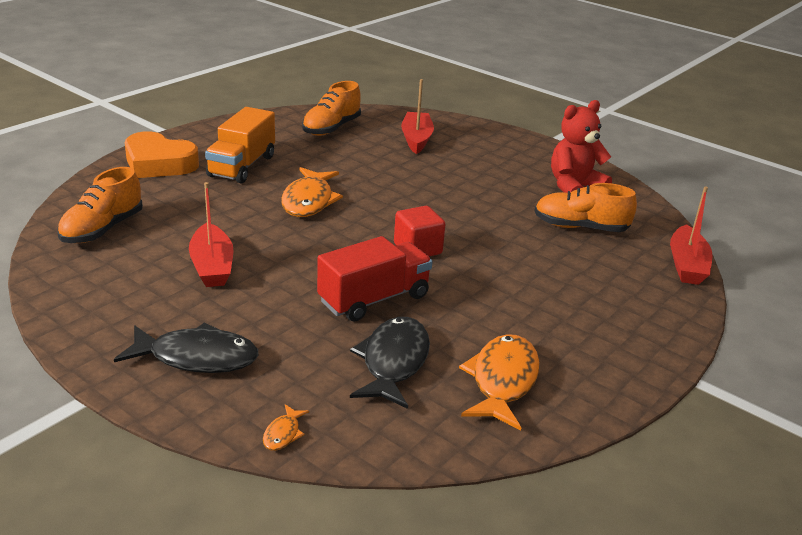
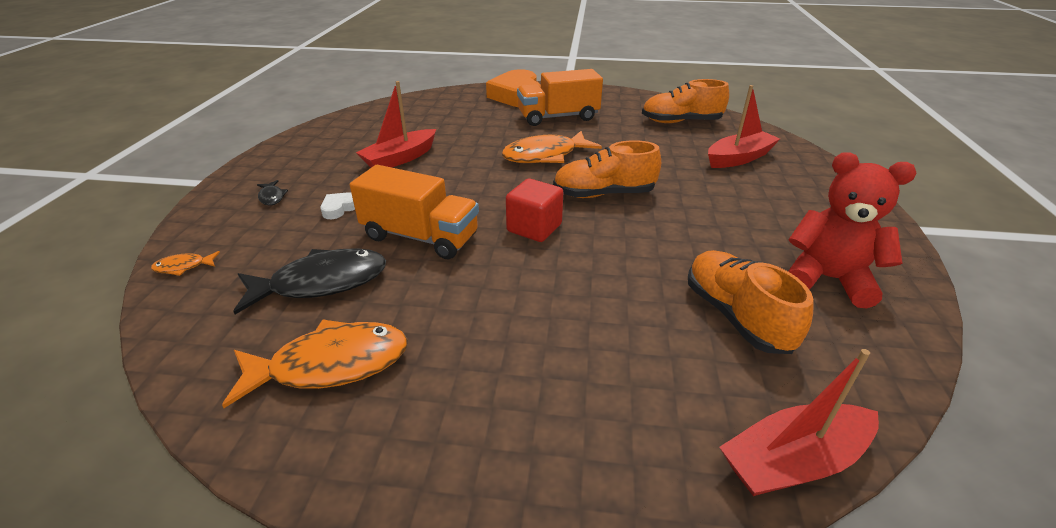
camera: 60 degrees right, 5 degrees up
orange shoe [57,167,143,243] -> orange shoe moved to [553,140,661,198]
black fish [114,322,259,373] -> black fish [257,180,288,205], size x0.44
red truck [317,236,433,321] -> orange truck [350,165,479,260]
none -> white heart [320,192,355,219]

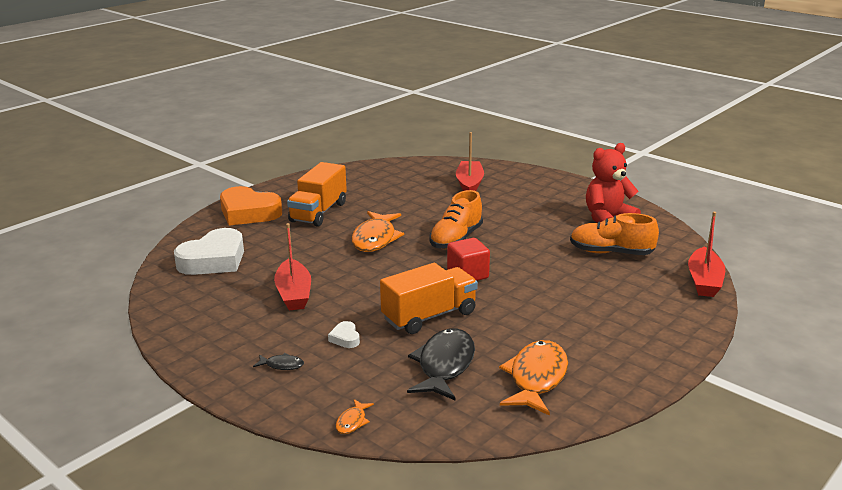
camera: 55 degrees left, 10 degrees down
orange shoe [642,79,729,123] -> none
none -> white heart [174,228,244,275]

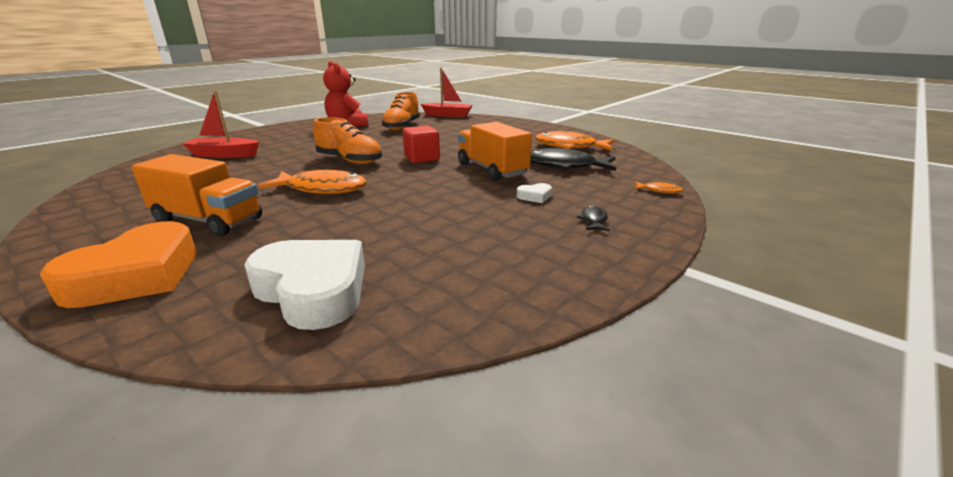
camera: 90 degrees left, 0 degrees up
red boat [274,223,311,310] -> none

